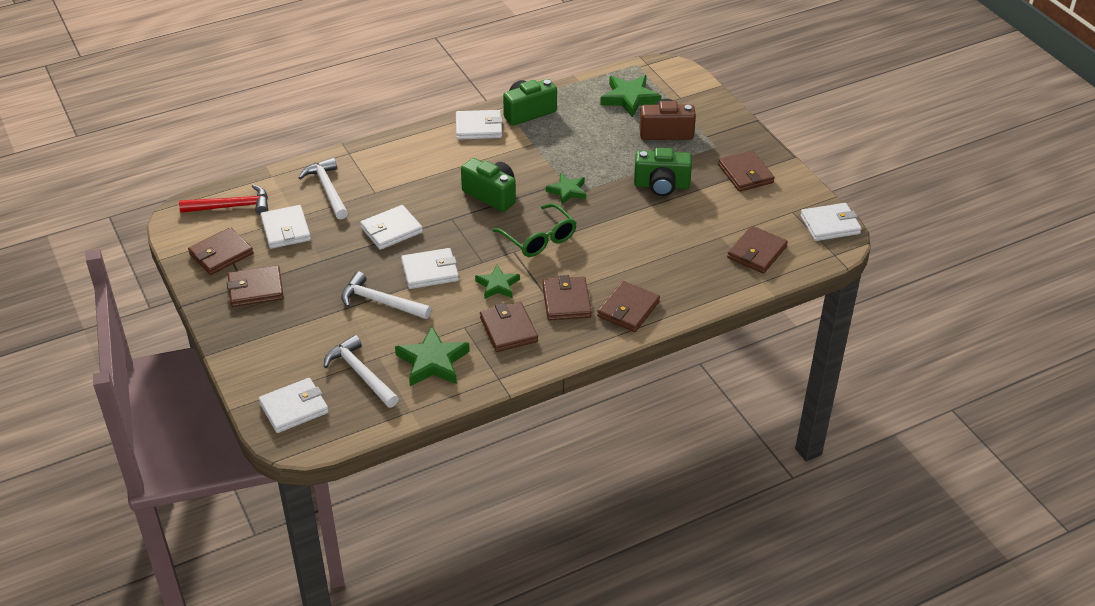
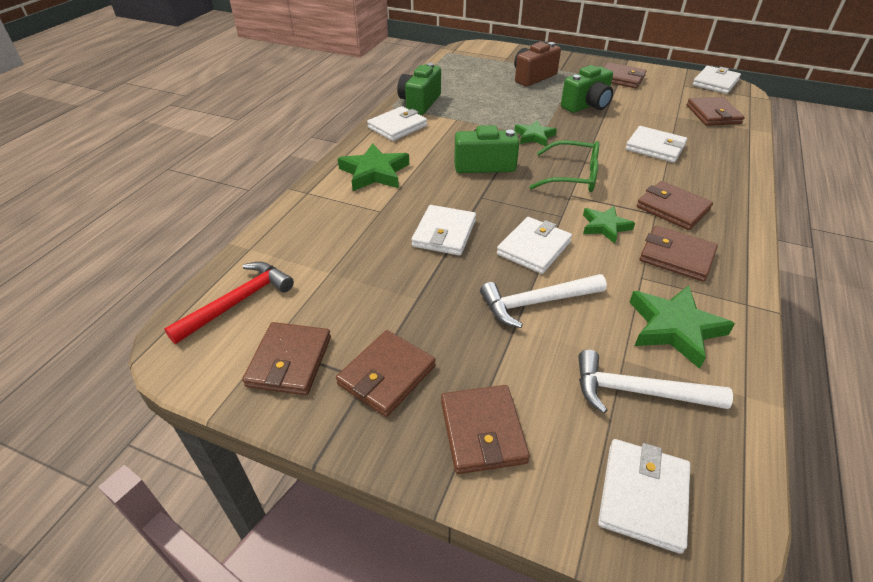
camera: 40 degrees left, 0 degrees up
white wallet [260,205,311,249] -> white wallet moved to [626,126,687,163]
white hammer [298,158,348,220] -> none
brown wallet [597,281,660,332] -> brown wallet moved to [441,385,530,474]
green star [600,75,661,118] -> green star moved to [337,143,409,191]

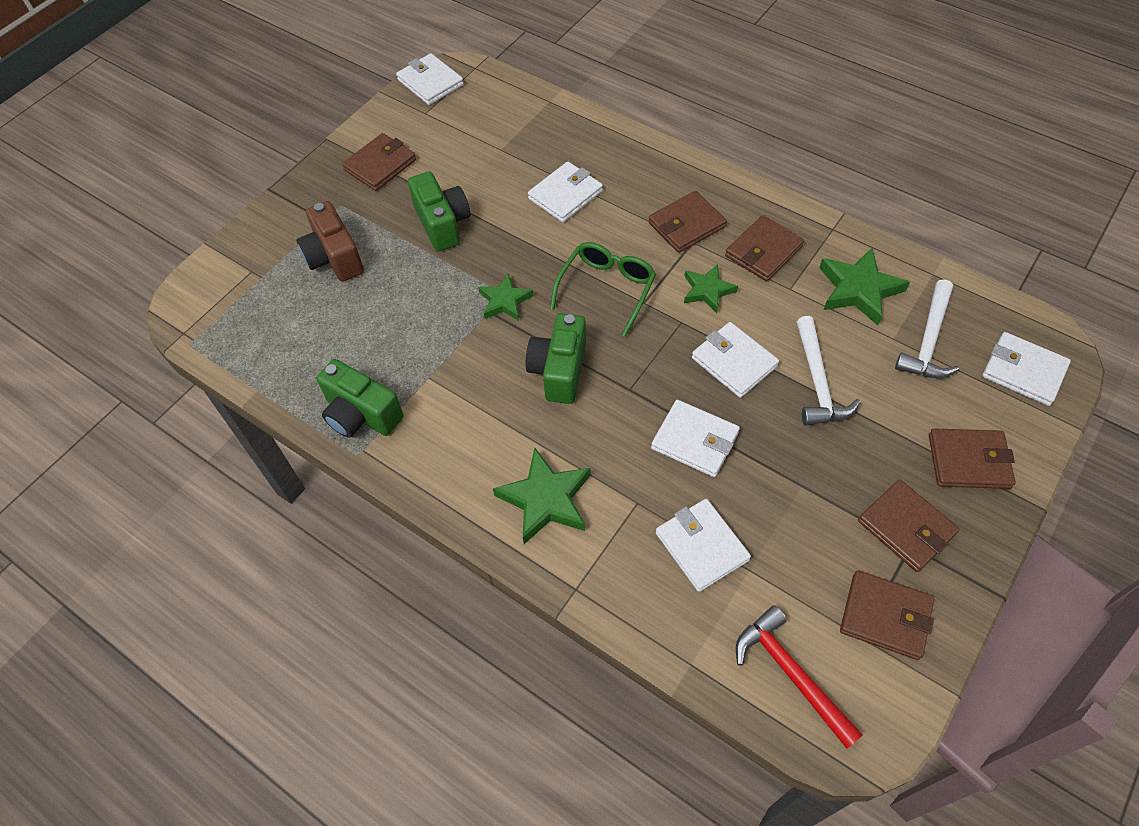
camera: 75 degrees left, 15 degrees up
white wallet [367,106,427,141] -> white wallet moved to [656,499,751,592]
brown wallet [687,97,745,126] -> none

